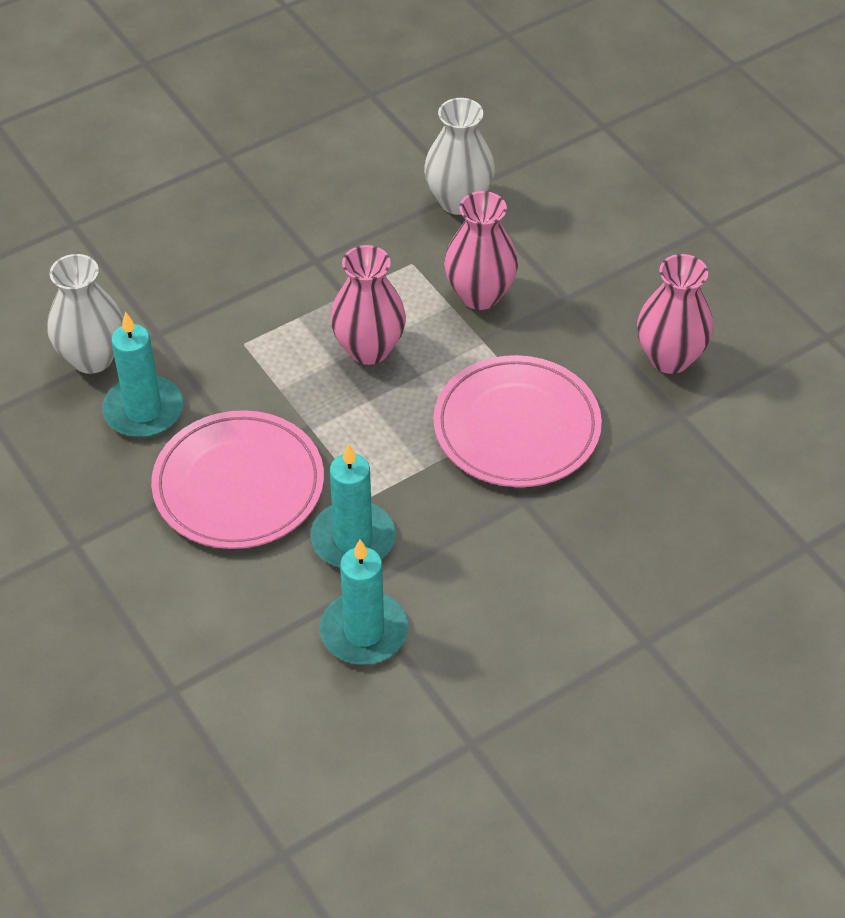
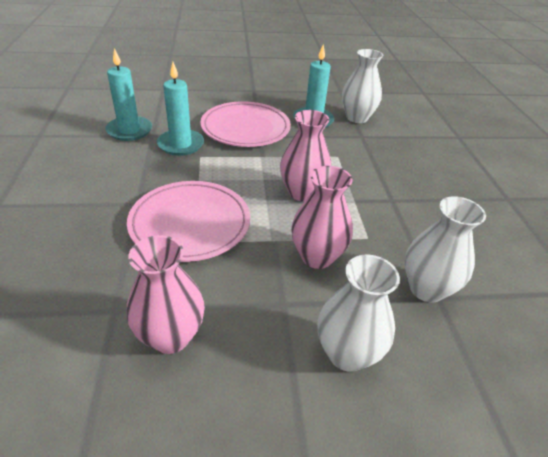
camera: 115 degrees right, 10 degrees down
none -> white vase [317,255,400,372]

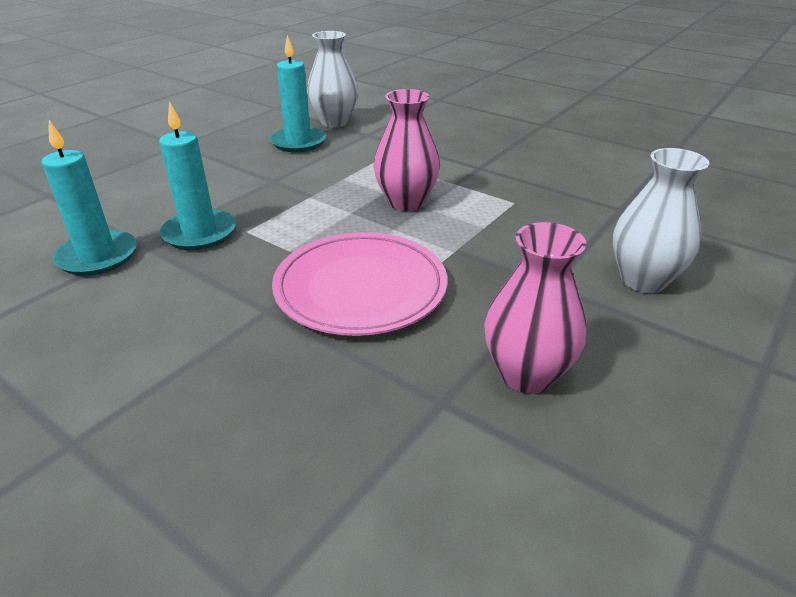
camera: 45 degrees left, 5 degrees down
pink plate [200,101,291,147] -> none
pink vase [291,166,353,269] -> none
white vase [405,196,486,303] -> none

